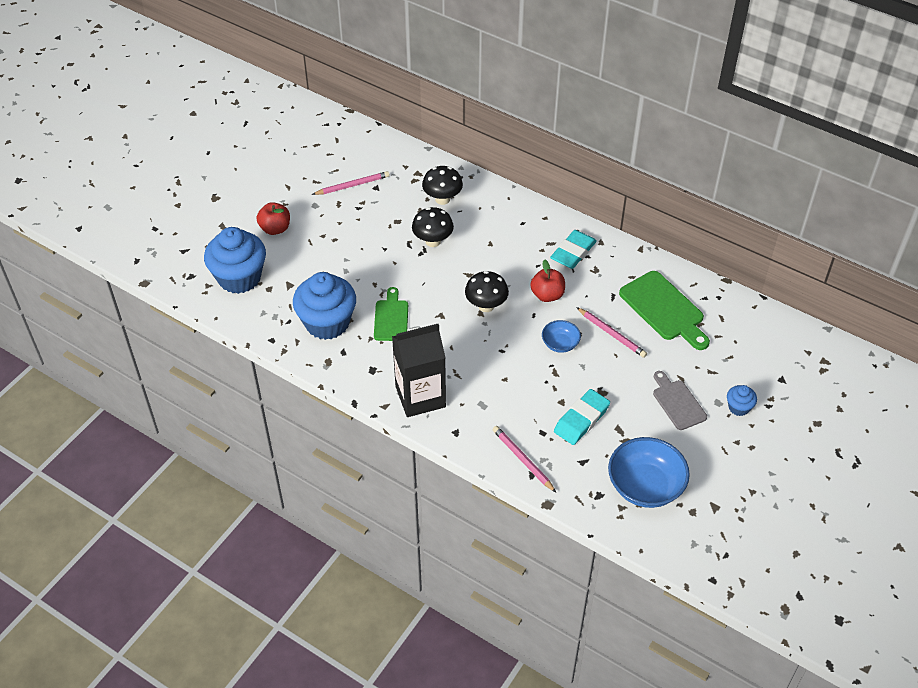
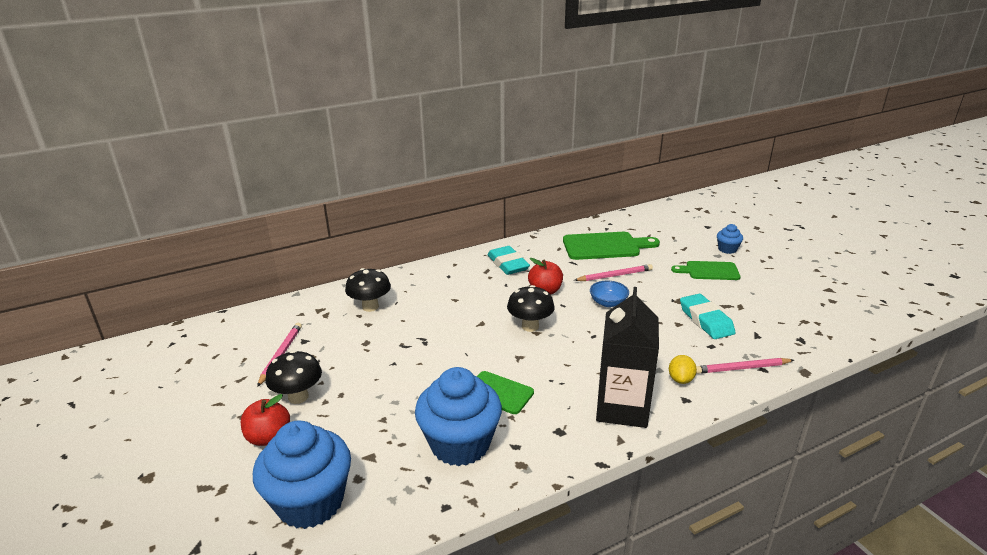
camera: 60 degrees left, 20 degrees down
black mushroom [412,207,454,247] -> black mushroom moved to [266,350,322,404]
blue bowl [608,437,690,508] -> none
grey cutting board [653,371,707,430] -> green cutting board [671,261,741,280]
none -> yellow lemon [669,355,697,384]

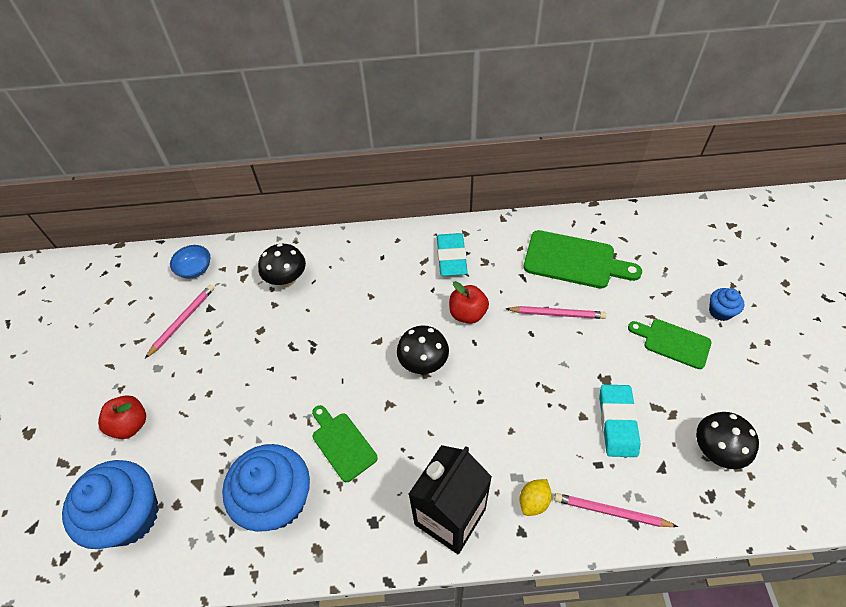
camera: 25 degrees right, 25 degrees up
black mushroom [266,350,322,404] -> black mushroom moved to [696,412,759,469]
blue bowl [590,281,629,307] -> blue bowl moved to [170,245,210,279]

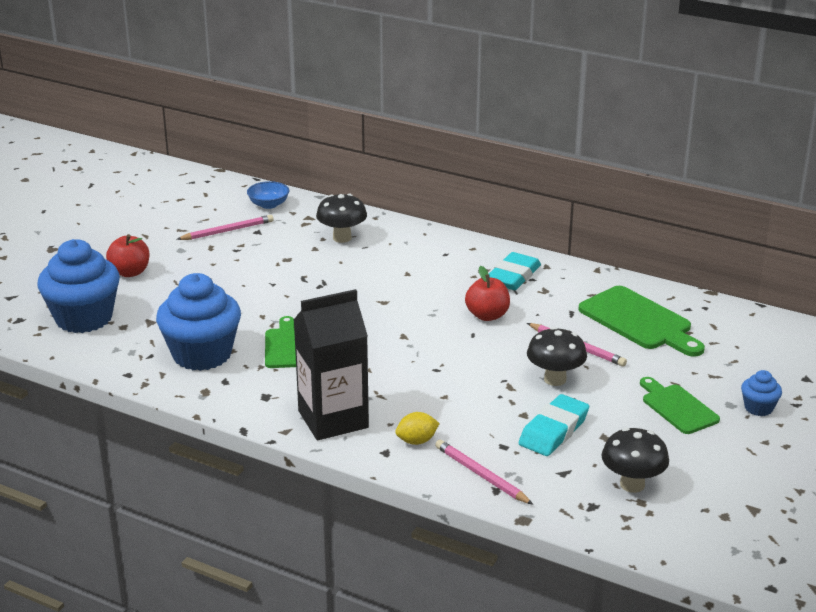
camera: 30 degrees right, 25 degrees down
black mushroom [397,325,449,374] -> black mushroom moved to [527,327,587,386]

